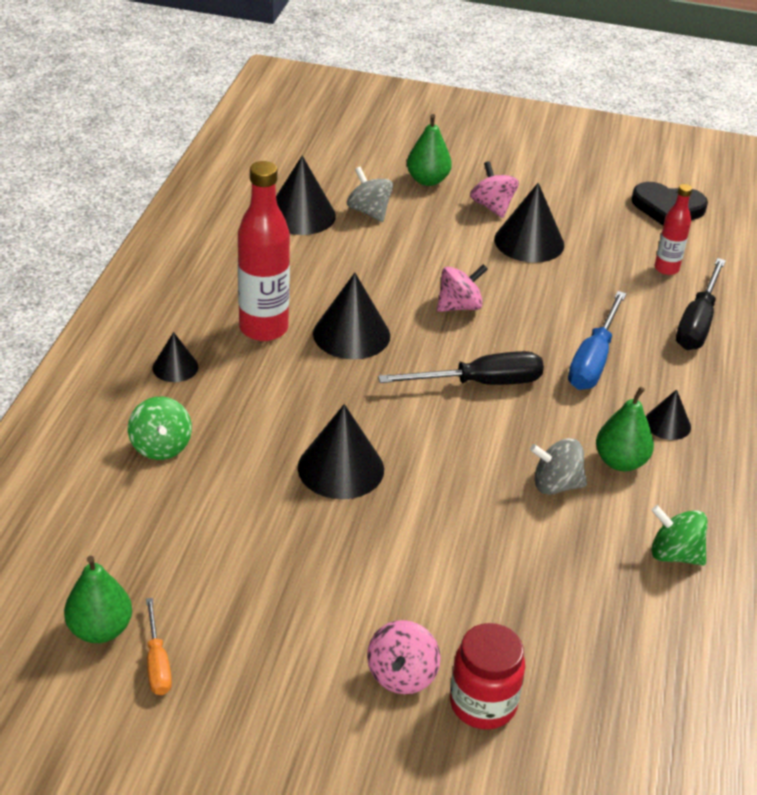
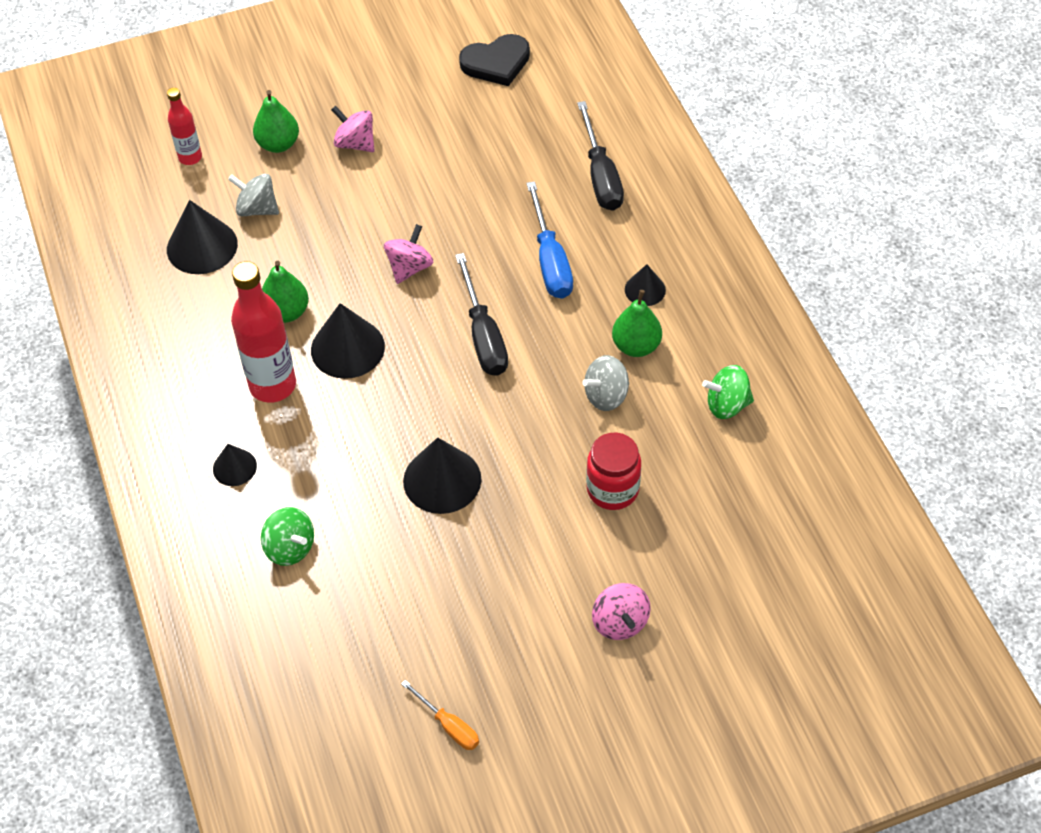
camera: 30 degrees left, 15 degrees up
green pear [64,556,132,643] -> green pear moved to [262,261,309,323]
black screwdriver [378,351,544,385] -> black screwdriver turned 120 degrees clockwise [455,253,508,376]
red jar [450,623,525,729] -> red jar moved to [586,433,641,510]
black cone [494,183,564,263] -> none
red bottle [654,184,692,275] -> red bottle moved to [167,88,202,165]

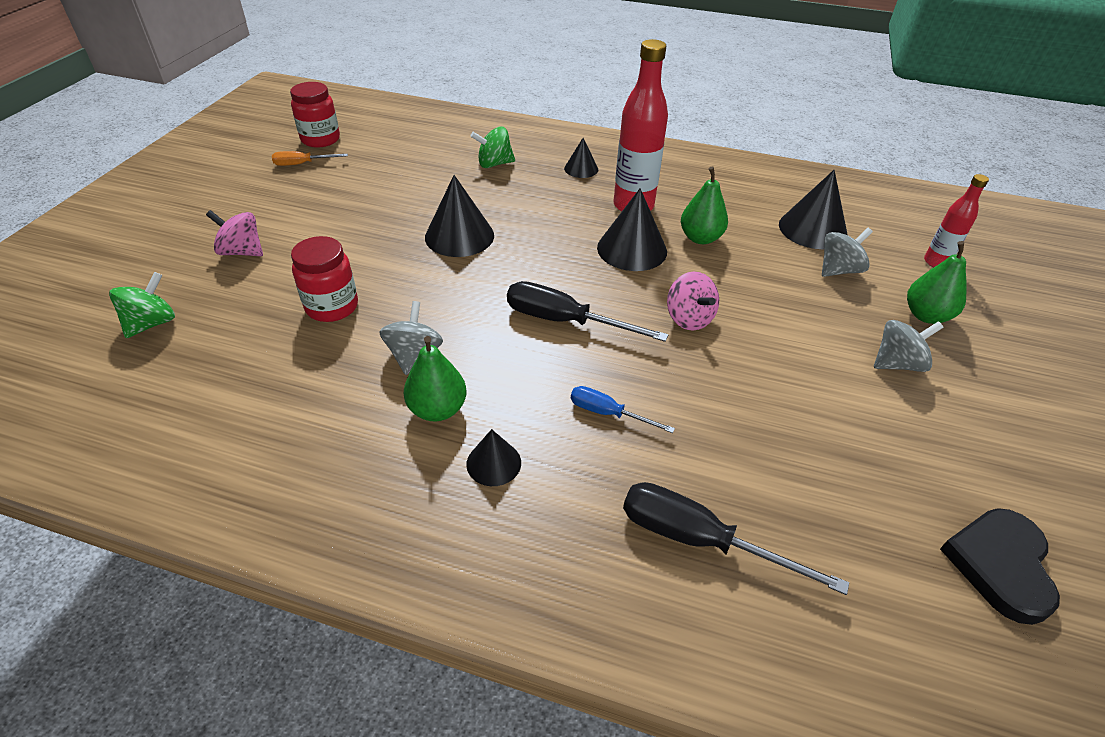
camera: 125 degrees right, 10 degrees down
pink spinning top [331,106,375,152] -> grey spinning top [874,320,943,372]
blue screwdriver [526,181,573,299] -> blue screwdriver [571,386,675,433], size x0.57
green spinning top [702,365,754,419] -> green spinning top moved to [109,272,175,338]
none -> red jar [290,82,340,148]

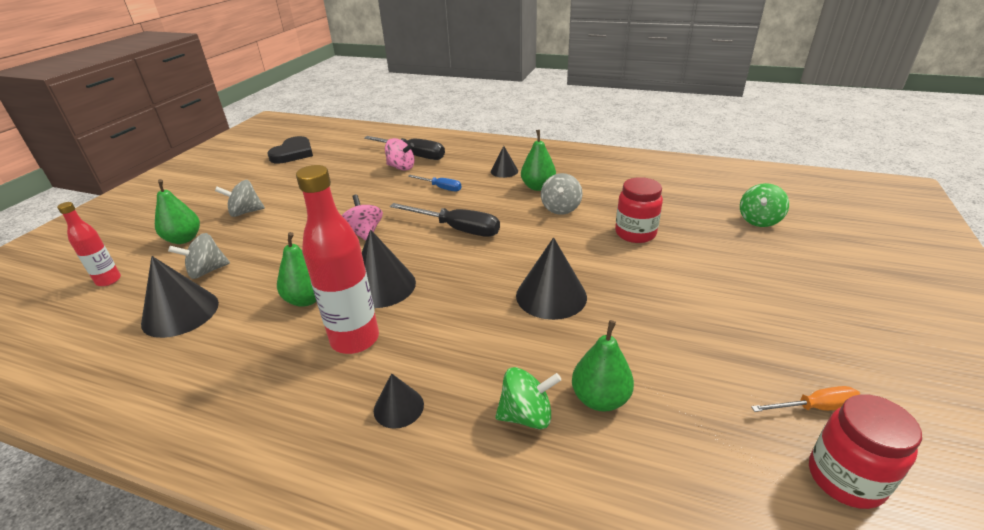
camera: 175 degrees left, 10 degrees down
pink spinning top [206,210,263,256] -> pink spinning top moved to [385,138,415,171]
none -> green pear [572,320,634,412]

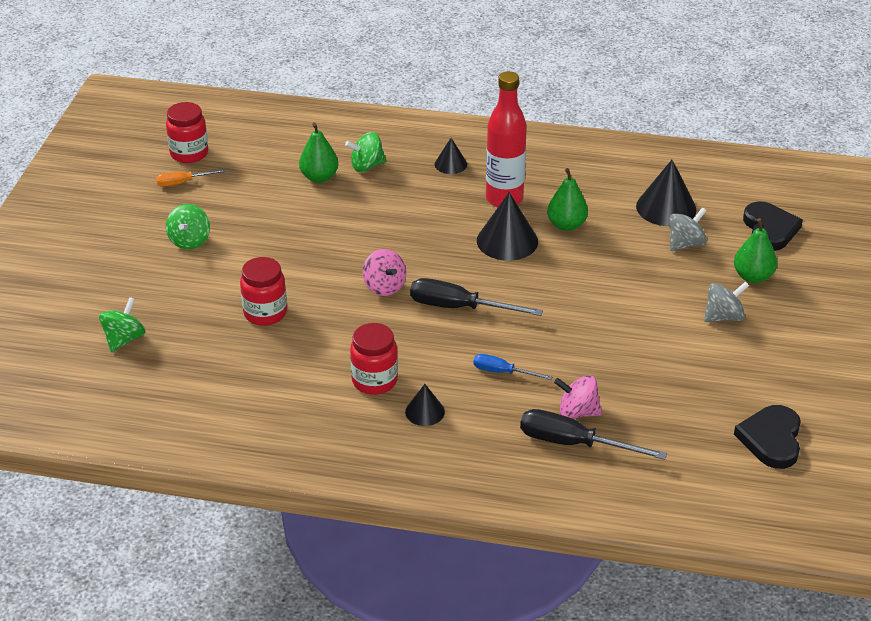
camera: 170 degrees right, 5 degrees up
red bottle [57,202,121,286] -> black heart [743,201,803,251]
pink spinning top [342,195,383,241] -> pink spinning top moved to [363,249,406,296]
black cone [516,237,587,320] -> none
green pear [521,130,556,191] -> red jar [350,323,398,395]
grey spinning top [541,173,583,215] -> none
none -> green spinning top [166,204,210,249]

